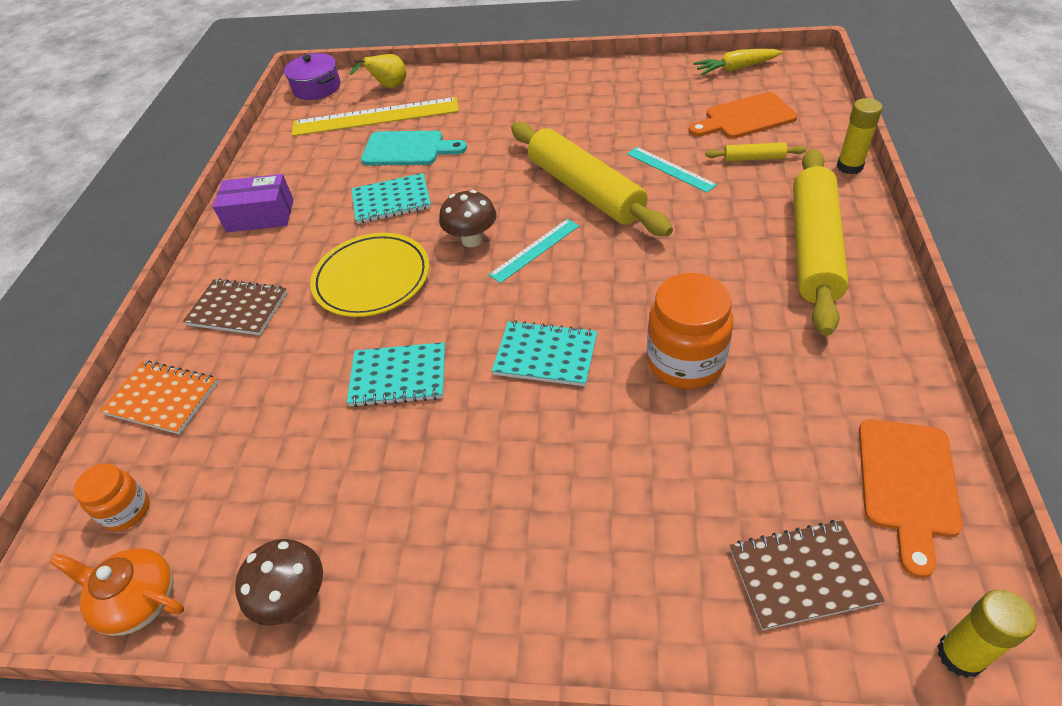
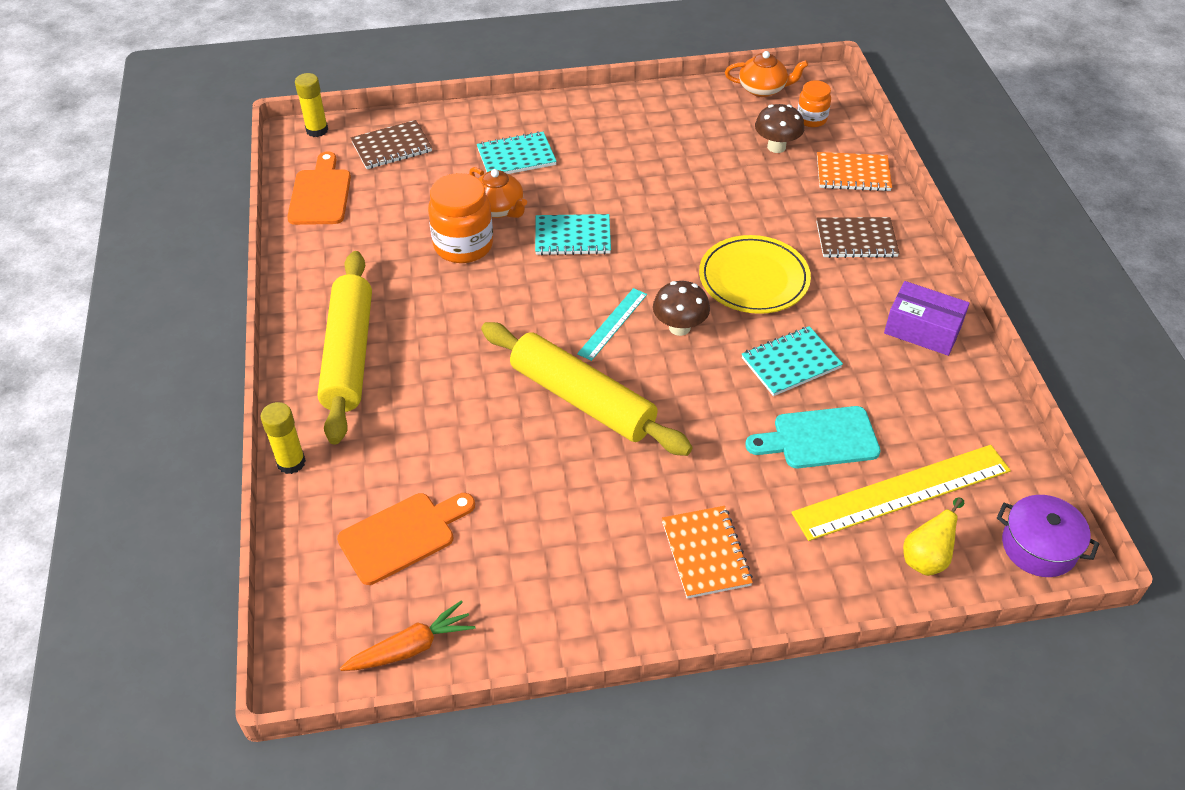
camera: 160 degrees right, 0 degrees up
purple box [213,174,294,232] -> purple box turned 45 degrees clockwise [884,281,970,356]
brown mushroom [235,539,323,626] -> brown mushroom moved to [755,104,804,153]
turquoise notebook [347,342,445,407] -> turquoise notebook moved to [477,131,557,174]
turquoise ruler [627,147,717,193] -> none
yellow carrot [693,49,783,75] -> orange carrot [340,601,475,671]
yellow rolling pin [705,142,806,161] -> none
none -> orange teapot [469,167,527,218]
none -> orange notebook [662,506,753,599]

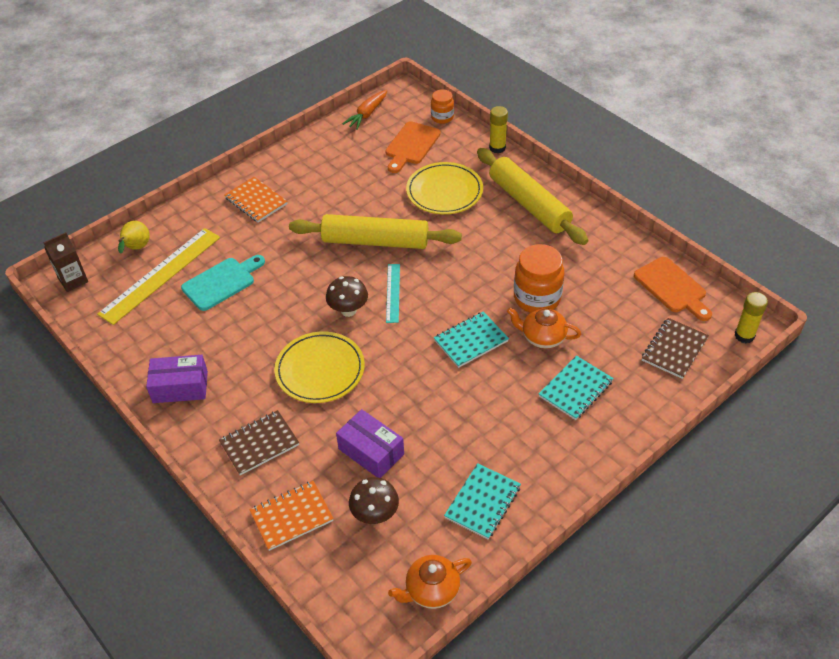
camera: 150 degrees right, 0 degrees up
turquoise notebook [742,326,843,396] -> turquoise notebook moved to [444,463,521,539]
orange jar [797,80,831,127] -> orange jar moved to [431,89,454,124]
purple pot [997,495,1099,577] -> brown carton [43,232,88,292]
none -> purple box [336,409,404,478]
none -> yellow plate [406,162,483,214]

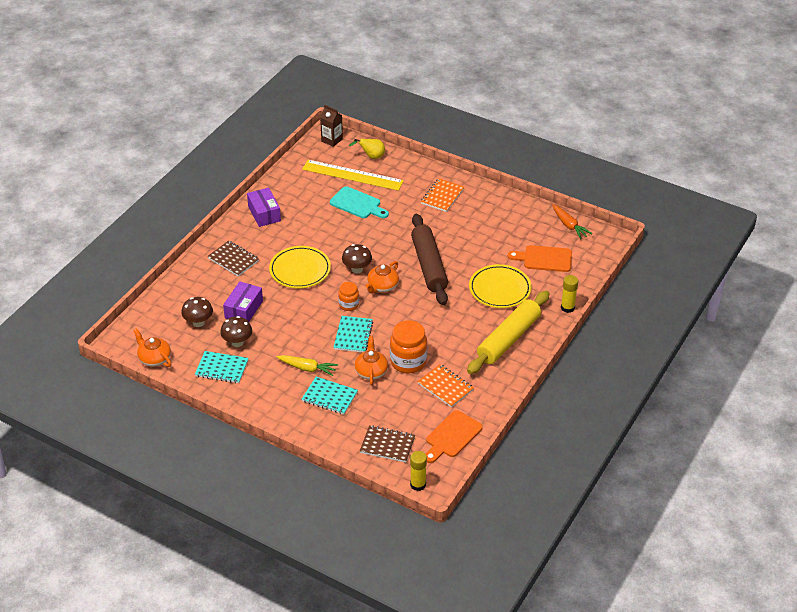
camera: 70 degrees right, 5 degrees down
orange notebook [249,481,334,551] -> orange notebook moved to [417,364,474,407]
yellow rolling pin [289,214,462,249] -> brown rolling pin [411,214,448,305]
orange carrot [342,90,387,130] -> orange carrot turned 135 degrees counterclockwise [552,204,592,239]
turquoise ruler [386,264,400,323] -> orange teapot [366,261,399,294]
orange jar [431,89,454,124] -> orange jar moved to [338,282,359,311]
turquoise notebook [434,311,509,368] -> turquoise notebook turned 60 degrees clockwise [333,316,373,353]
none -> brown mushroom [220,316,252,347]
none -> yellow carrot [277,355,338,376]

